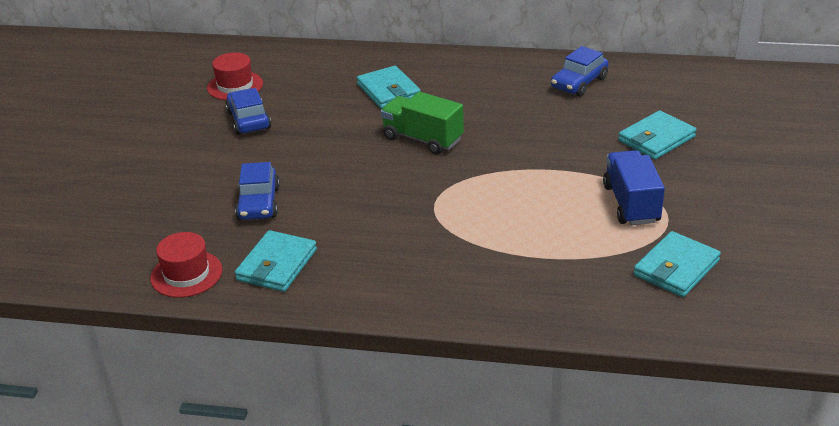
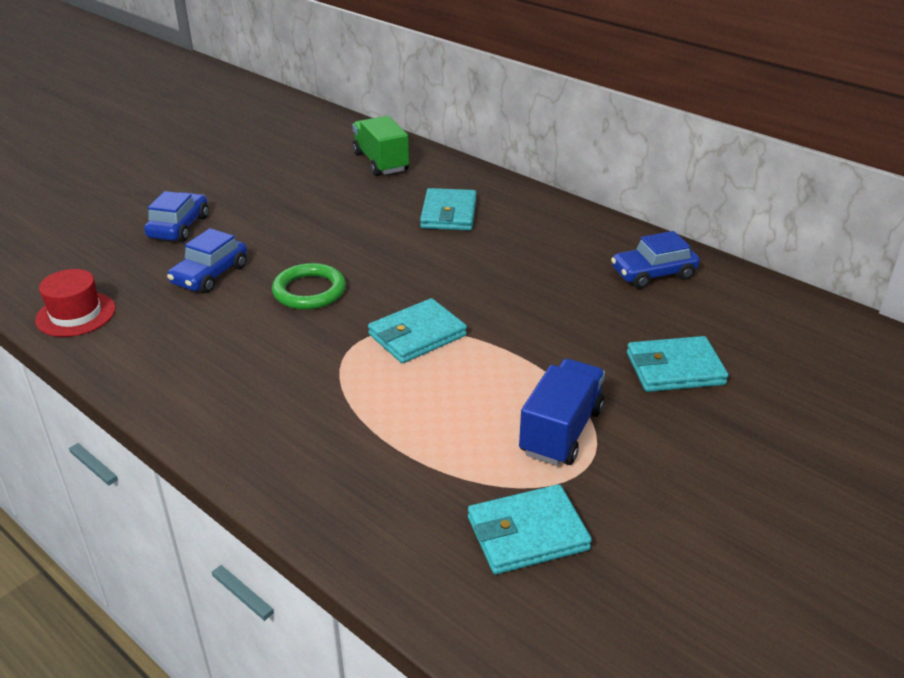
camera: 30 degrees right, 0 degrees up
red hat [207,53,263,100] -> none
blue car [226,88,271,135] -> blue car moved to [144,191,209,242]
turquoise wallet [235,230,317,292] -> turquoise wallet moved to [368,298,467,363]
green truck [381,92,464,155] -> green truck moved to [353,116,409,176]
none -> green ring [272,263,346,310]

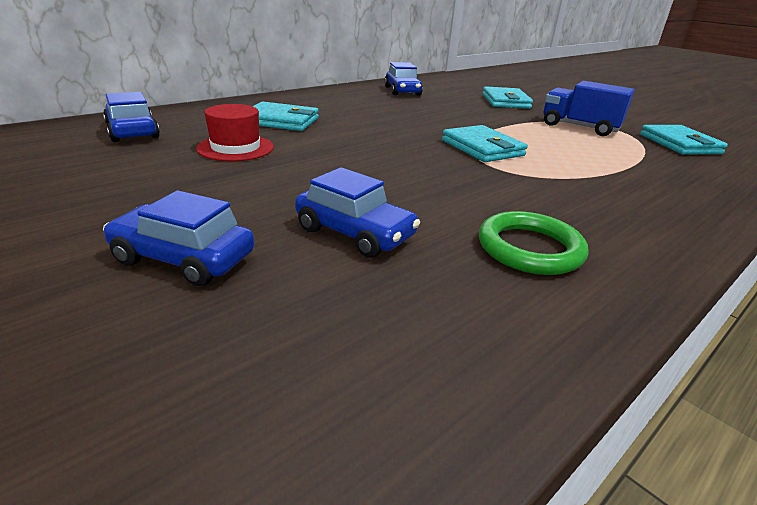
camera: 85 degrees left, 5 degrees down
red hat [35,269,116,337] -> red hat moved to [196,104,274,161]
green ring [272,263,346,310] -> green ring moved to [479,211,589,275]
green truck [353,116,409,176] -> blue car [103,92,160,142]

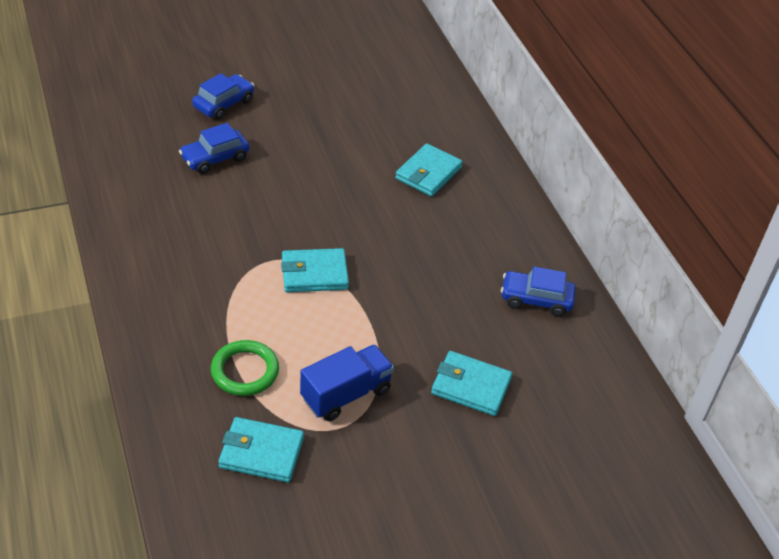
camera: 110 degrees right, 15 degrees up
blue car [103,92,160,142] -> none
red hat [196,104,274,161] -> none
green ring [479,211,589,275] -> green ring moved to [211,340,279,396]

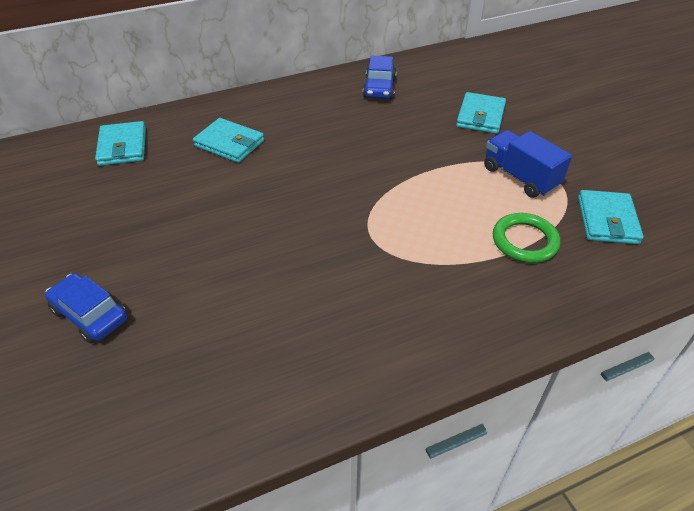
camera: 90 degrees left, 0 degrees up
blue car [179,123,250,174] -> none
turquoise wallet [281,248,349,292] -> turquoise wallet moved to [95,121,146,166]

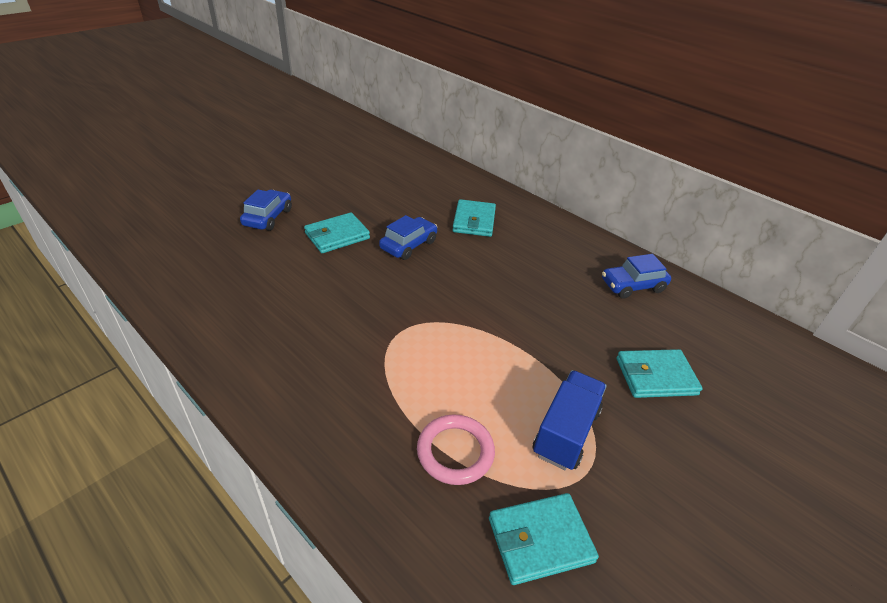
camera: 65 degrees right, 5 degrees down
turquoise wallet [95,121,146,166] -> turquoise wallet moved to [304,212,370,253]
green ring [493,213,560,263] -> pink ring [417,414,495,485]
none -> blue car [379,215,437,260]

